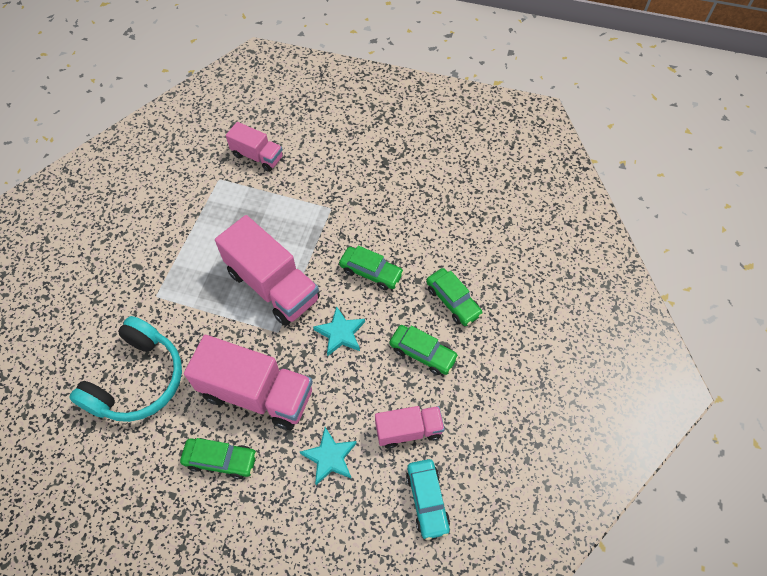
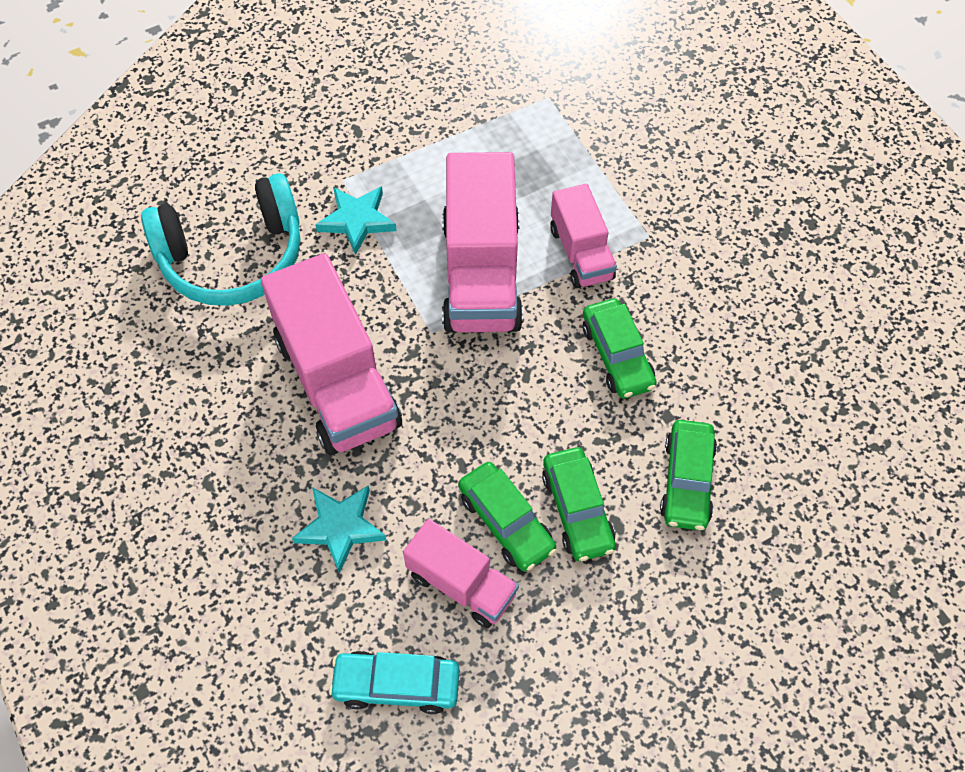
camera: 45 degrees right, 0 degrees up
green car [180,438,257,479] -> green car moved to [458,462,557,571]
pink truck [226,122,283,172] -> pink truck moved to [550,184,617,288]
turquoise star [313,306,365,356] -> turquoise star moved to [315,186,397,255]
turquoise car [406,459,450,540] -> turquoise car turned 60 degrees clockwise [329,651,459,714]

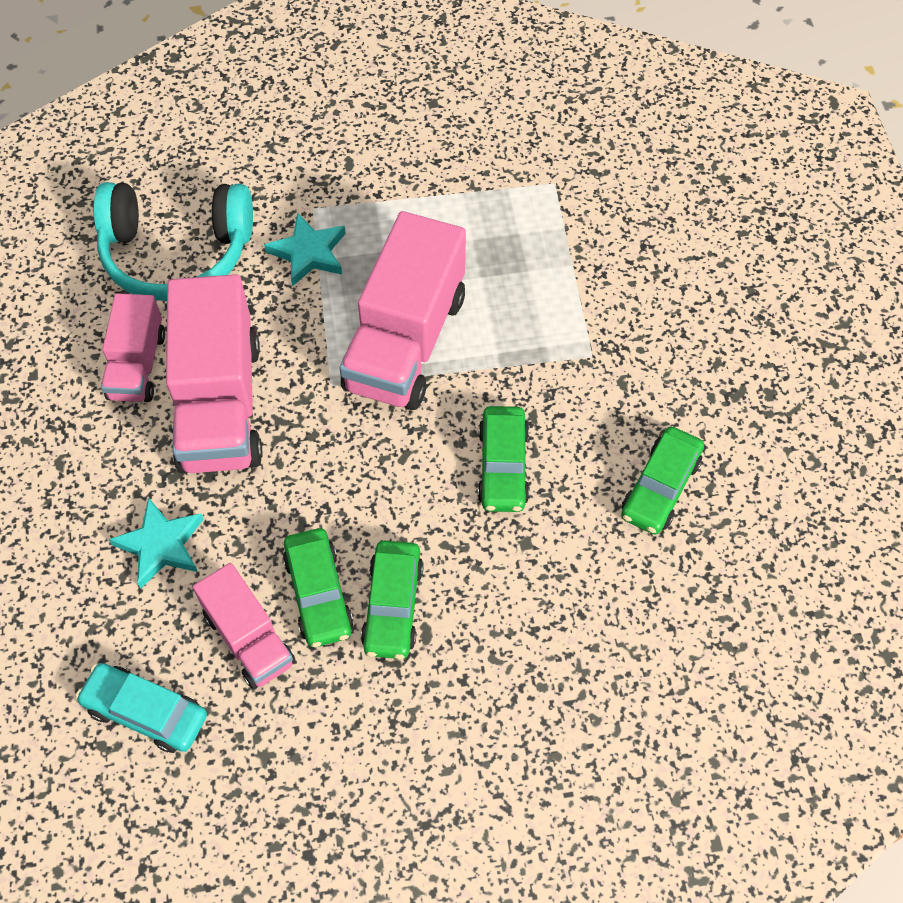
camera: 20 degrees right, 0 degrees up
pink truck [550,184,617,288] -> pink truck moved to [101,293,165,402]
green car [660,420,717,531] -> green car moved to [621,427,704,535]

